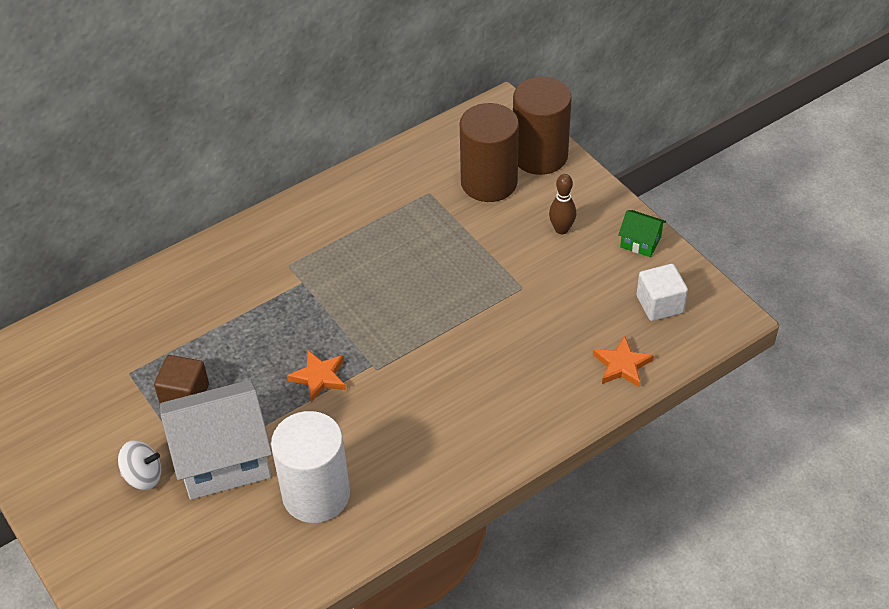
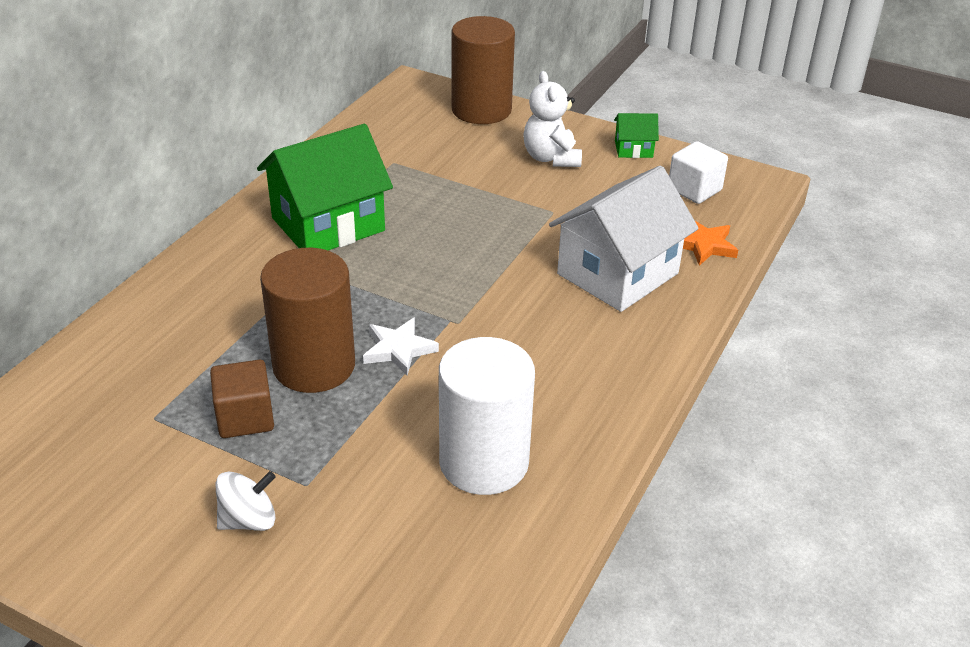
camera: 30 degrees left, 10 degrees down
white house [160,380,272,500] -> white house moved to [549,166,699,312]
orange star [287,350,346,402] -> white star [363,318,439,376]
brown cylinder [460,103,519,202] -> brown cylinder moved to [260,248,355,393]
brown bowling pin [549,174,576,234] -> white teddy bear [523,71,582,167]
none -> green house [257,124,393,250]

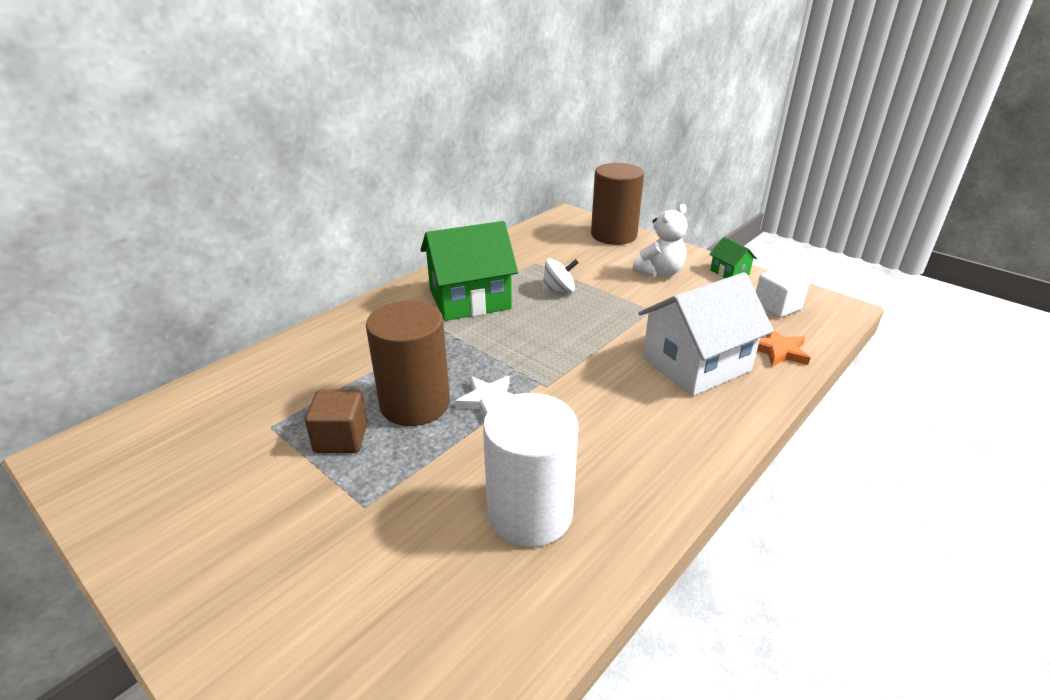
camera: 15 degrees right, 5 degrees down
white spinning top [216,471,276,531] -> white spinning top moved to [542,258,579,292]
white teddy bear [523,71,582,167] -> white teddy bear turned 135 degrees counterclockwise [633,204,687,277]
green house [614,113,659,158] -> green house turned 45 degrees clockwise [710,237,757,278]

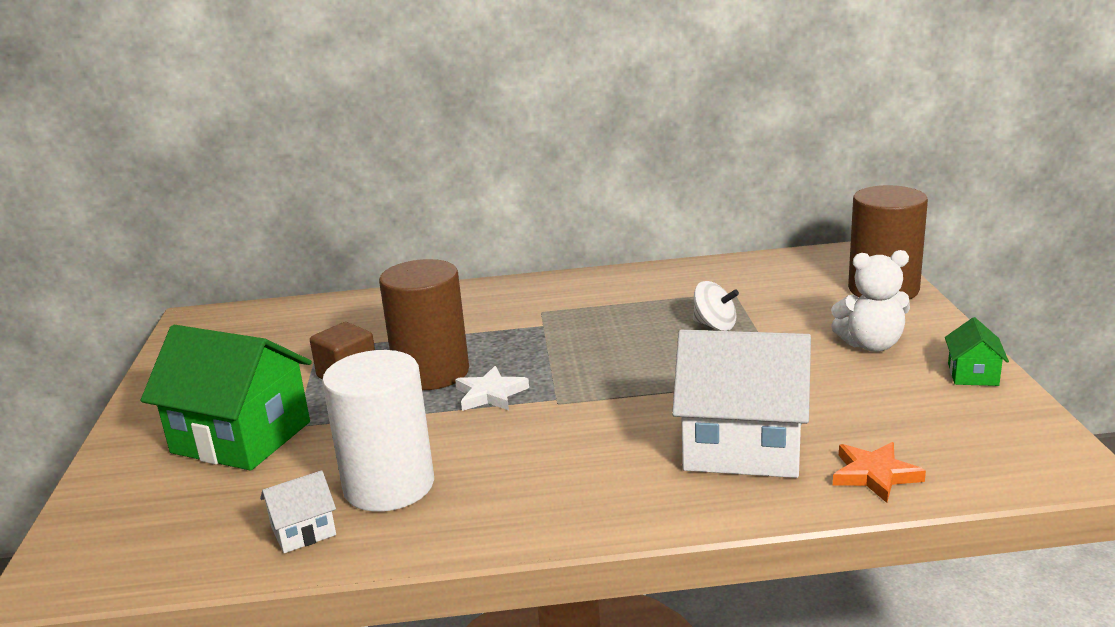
camera: 45 degrees right, 10 degrees down
green house [420,221,518,321] -> green house moved to [141,325,312,471]
white cube [756,267,810,318] -> none
none -> white house [260,470,336,553]

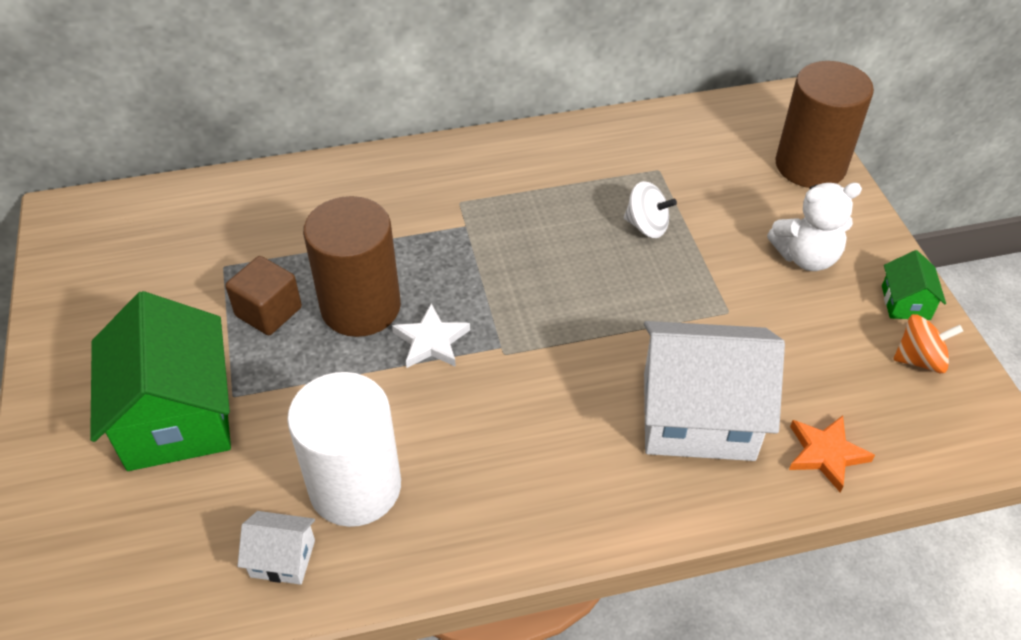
camera: 10 degrees left, 25 degrees up
green house [141,325,312,471] -> green house turned 60 degrees clockwise [90,291,231,471]
white house [260,470,336,553] -> white house turned 45 degrees clockwise [238,511,315,585]
none -> orange spinning top [893,314,963,373]

